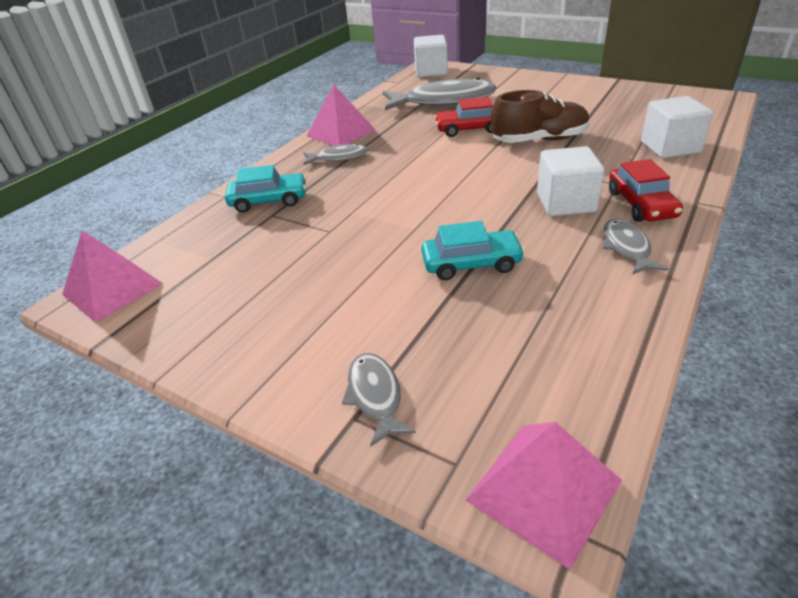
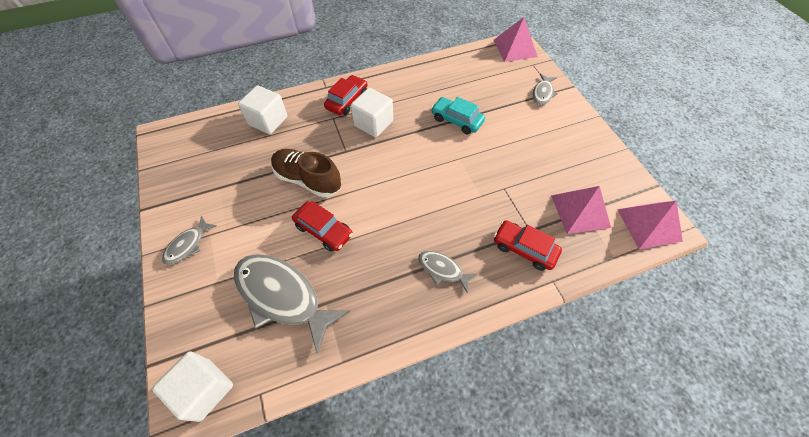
camera: 145 degrees left, 20 degrees up
turquoise car [225,165,306,212] -> red car [494,220,562,271]
pink pyramid [307,85,376,146] -> pink pyramid moved to [551,186,611,234]
grey fish [603,219,668,275] -> grey fish moved to [162,216,217,265]

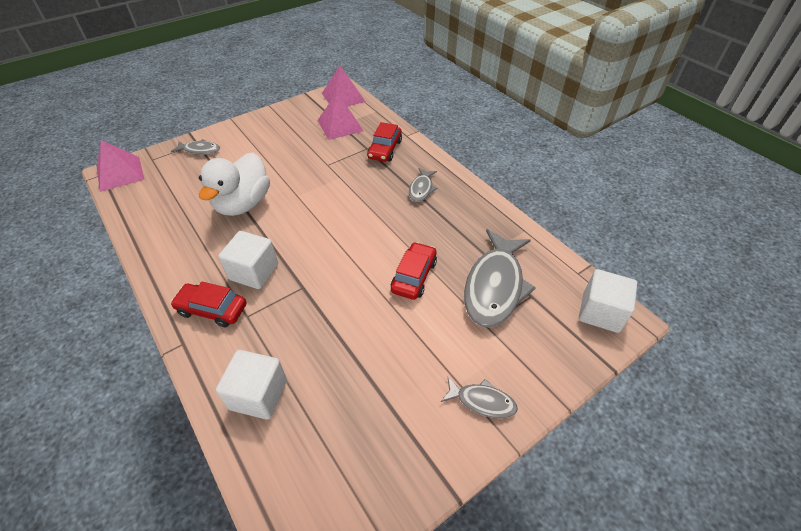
camera: 105 degrees left, 10 degrees down
brown shoe [271,149,341,198] -> none
turquoise car [431,97,485,134] -> white duck [199,152,270,216]

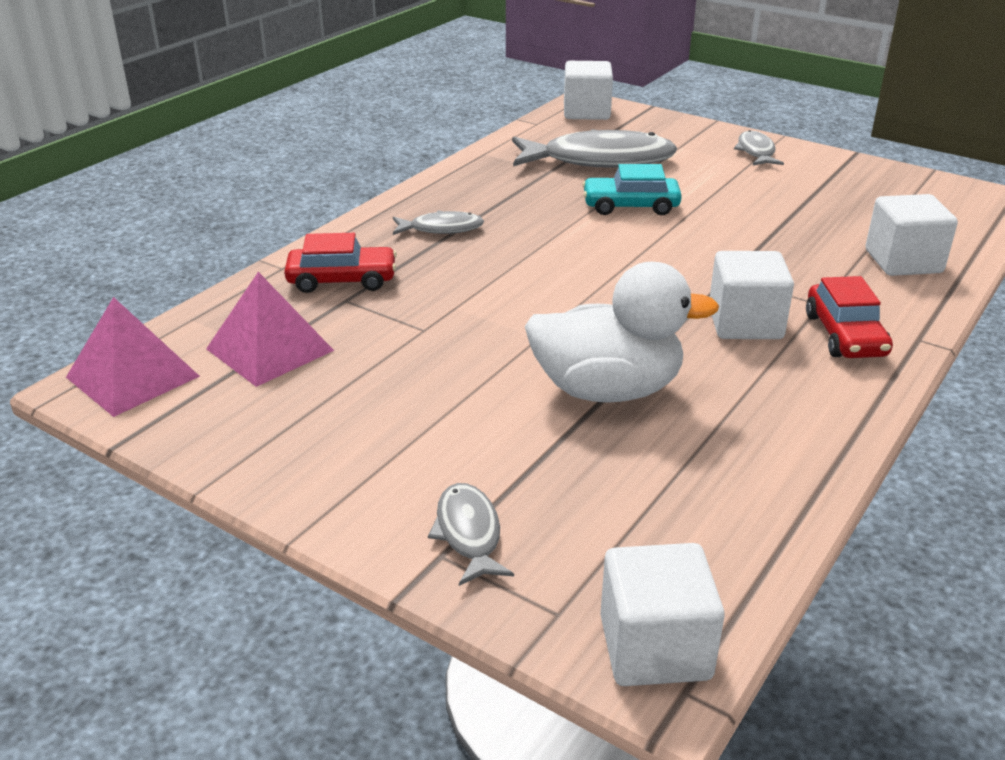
camera: 110 degrees left, 15 degrees down
pink pyramid [97,140,144,192] -> white cube [600,543,725,686]
red car [391,242,437,300] -> turquoise car [582,164,682,215]

